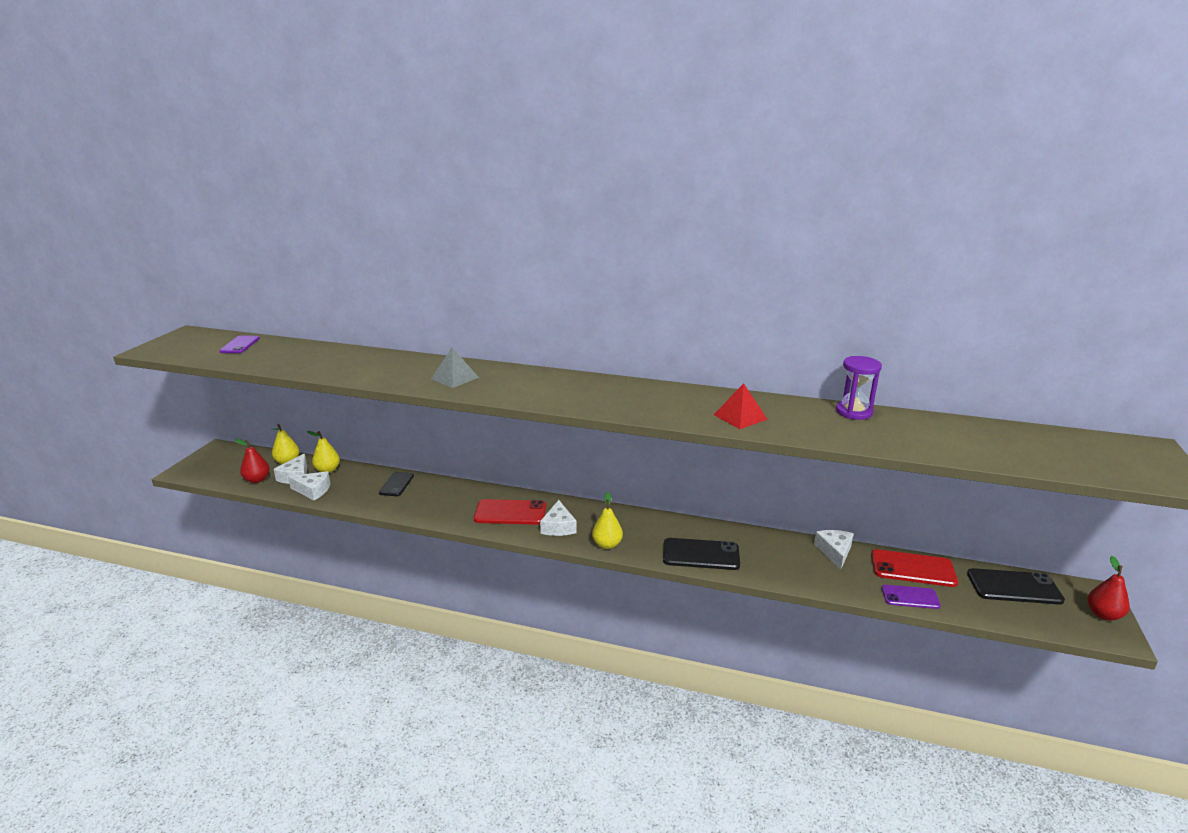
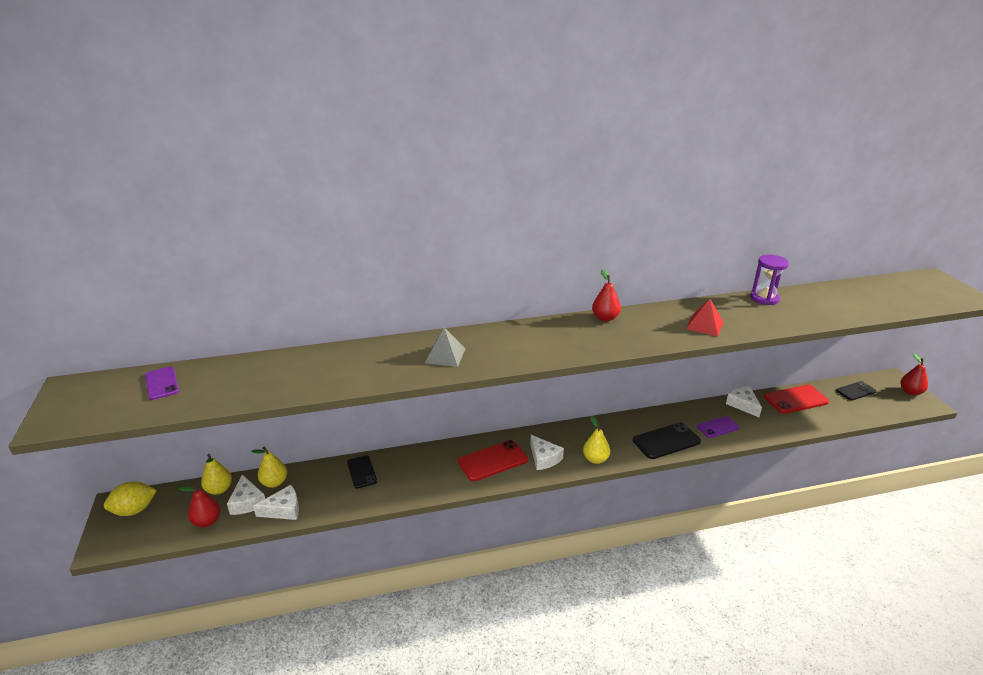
camera: 30 degrees left, 5 degrees up
purple phone [881,585,941,609] -> purple phone moved to [697,416,740,438]
black phone [967,568,1065,605] -> black phone [836,381,876,401], size x0.64
none -> yellow lemon [104,481,157,516]
none -> red pear [592,269,621,322]

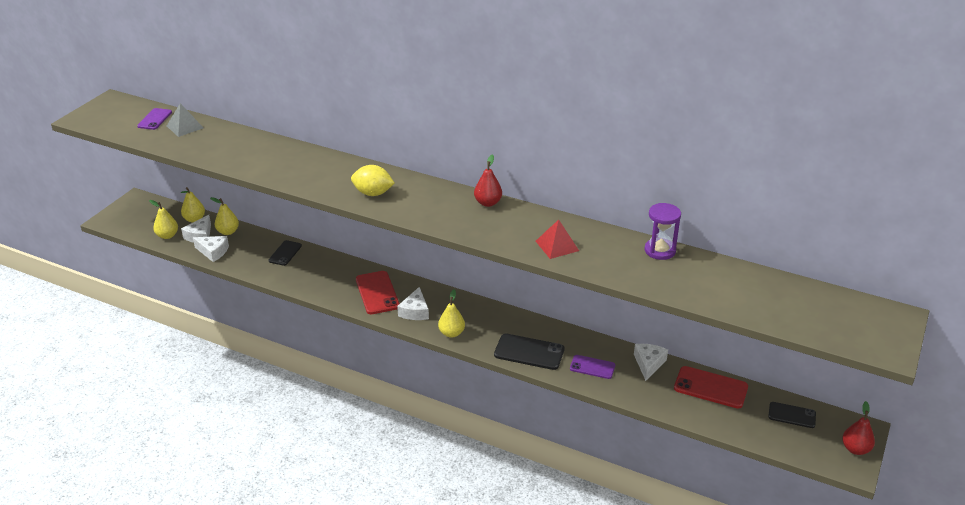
camera: 40 degrees right, 5 degrees up
yellow lemon [104,481,157,516] -> yellow lemon moved to [351,165,395,196]
red pear [178,484,221,527] -> yellow pear [149,200,178,239]
grey pyramid [425,328,465,367] -> grey pyramid moved to [167,103,203,137]
red phone [458,440,528,481] -> red phone turned 60 degrees clockwise [356,271,400,314]

